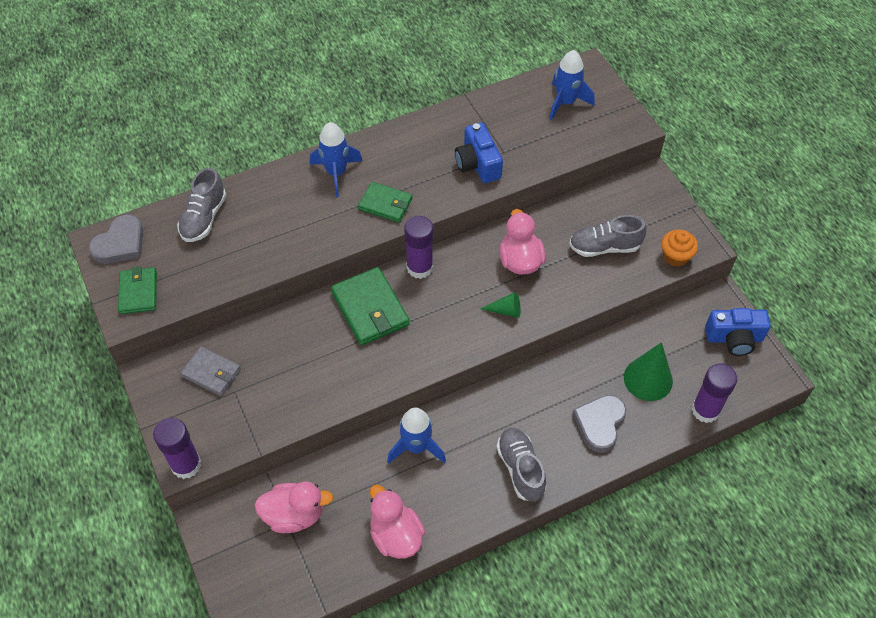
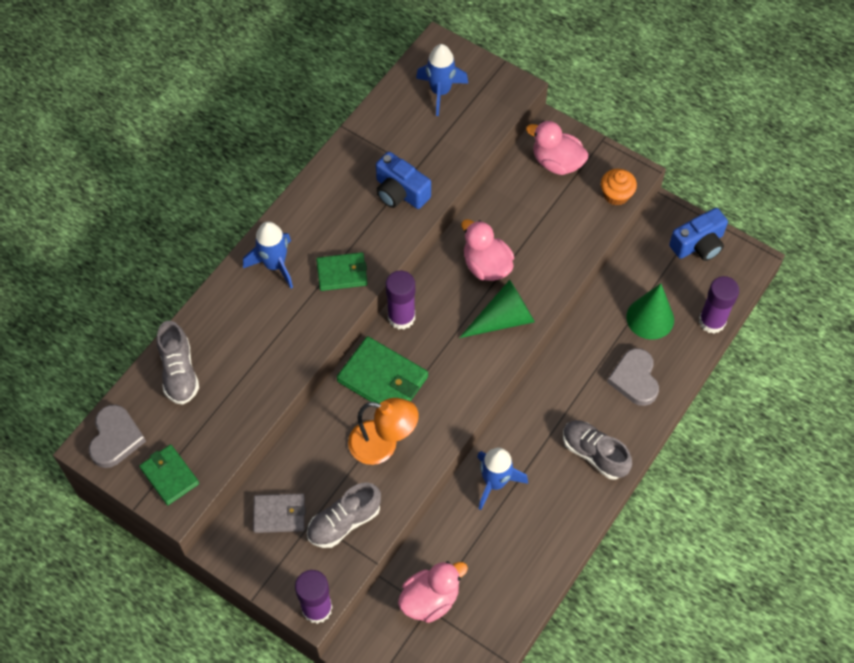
camera: 30 degrees left, 5 degrees up
pink duck [370,484,425,559] -> pink duck moved to [526,121,589,175]
green cone [480,292,521,318] -> green cone [459,280,535,338], size x1.86
grey shoe [569,215,646,257] -> grey shoe moved to [307,483,381,548]
none -> orange lamp [348,398,419,465]

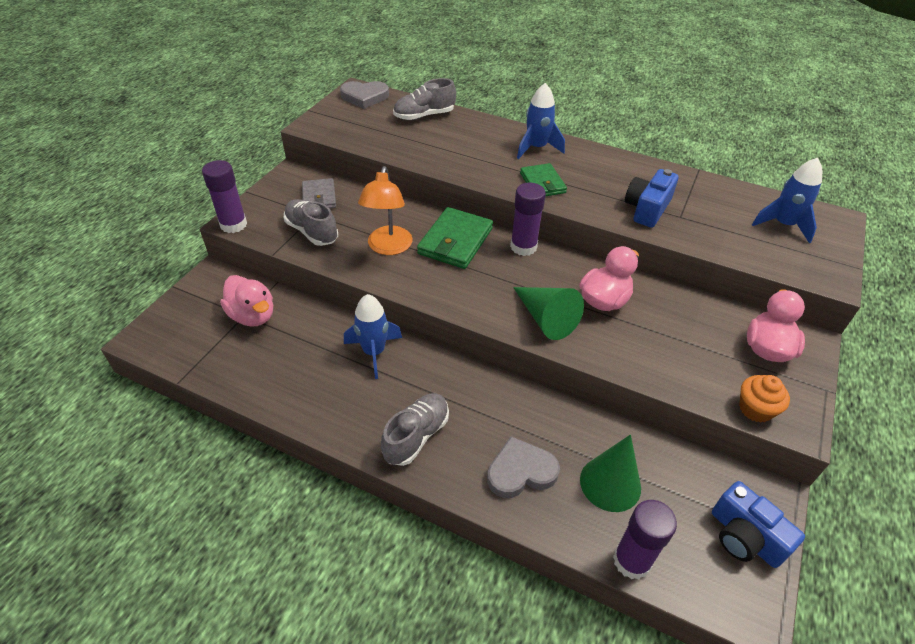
camera: 80 degrees right, 15 degrees down
green wallet [139,445,199,505] -> none

